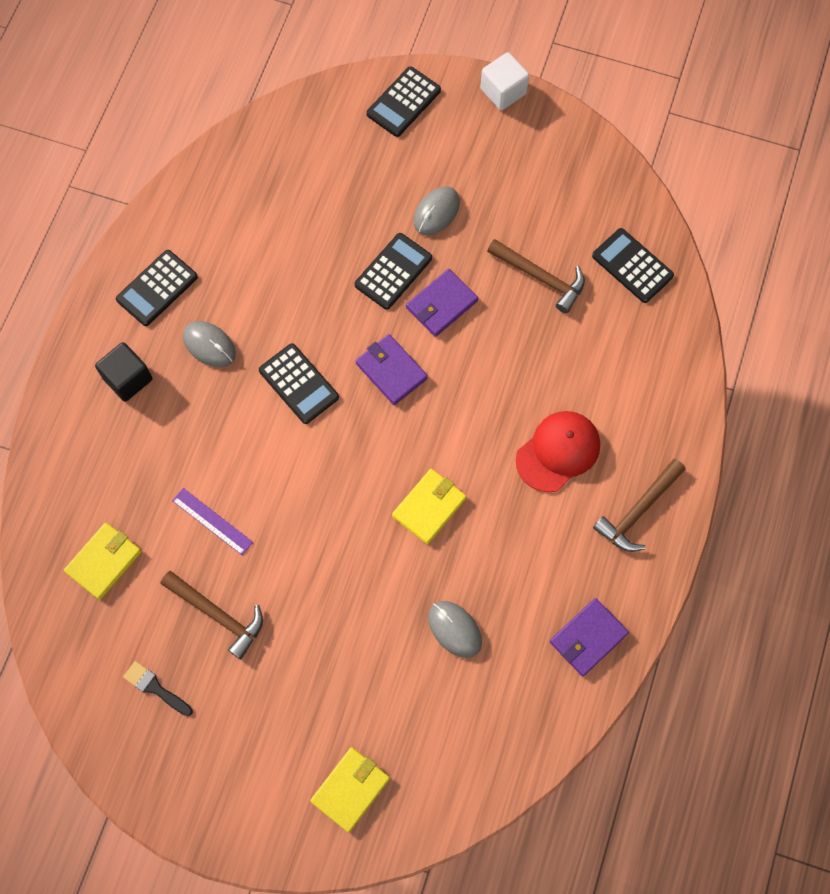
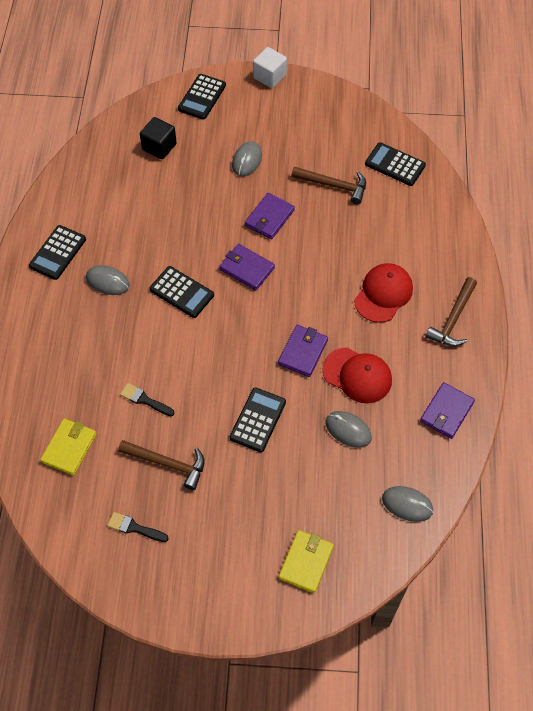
camera: 15 degrees left, 10 degrees down
black cube [95,342,153,402] -> black cube moved to [140,117,177,159]
purple ruler [172,488,253,555] -> black brush [120,383,175,416]
black calculator [355,233,432,310] -> black calculator moved to [230,387,286,452]
yellow wallet [392,469,466,544] -> purple wallet [278,325,328,377]
none -> red cap [322,347,392,403]
none -> grey mouse [382,486,433,522]

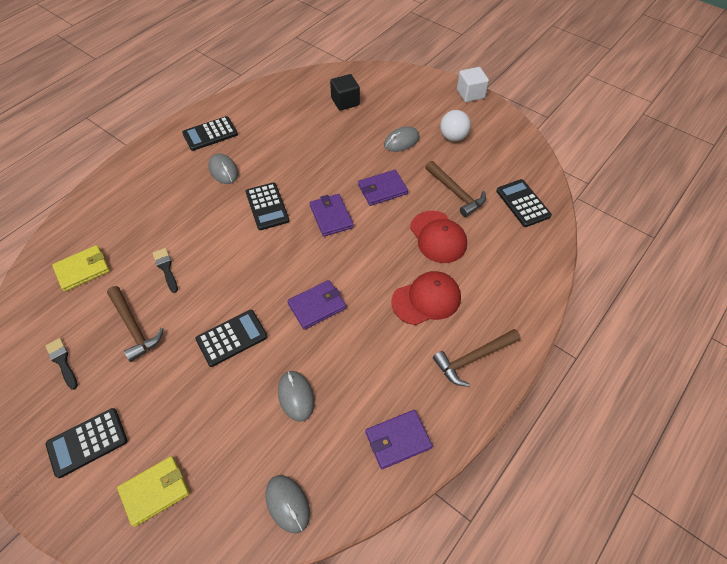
camera: 35 degrees right, 5 degrees down
black calculator [178,74,226,120] -> black calculator moved to [46,408,128,478]
red cap [322,347,392,403] -> red cap moved to [410,211,467,263]
none -> white ball [440,110,471,141]

